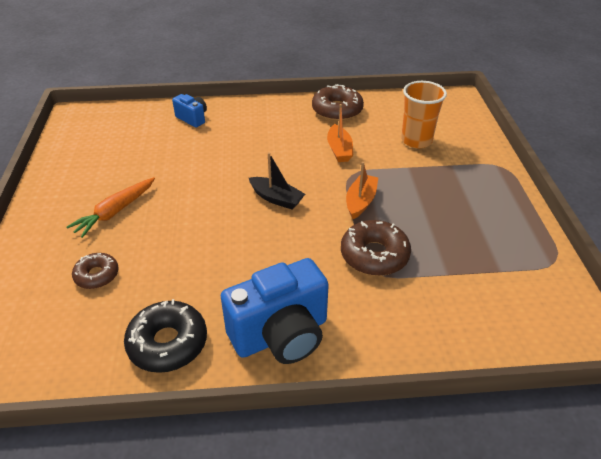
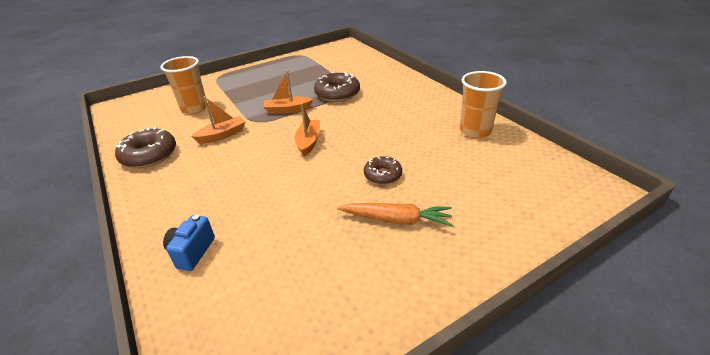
camera: 115 degrees left, 5 degrees down
brown donut [72,253,119,289] -> brown donut moved to [364,156,402,185]
black donut [124,299,207,373] -> orange cup [460,71,507,138]
blue camera [221,258,329,364] -> none
black boat [249,152,305,209] -> orange boat [295,103,320,156]

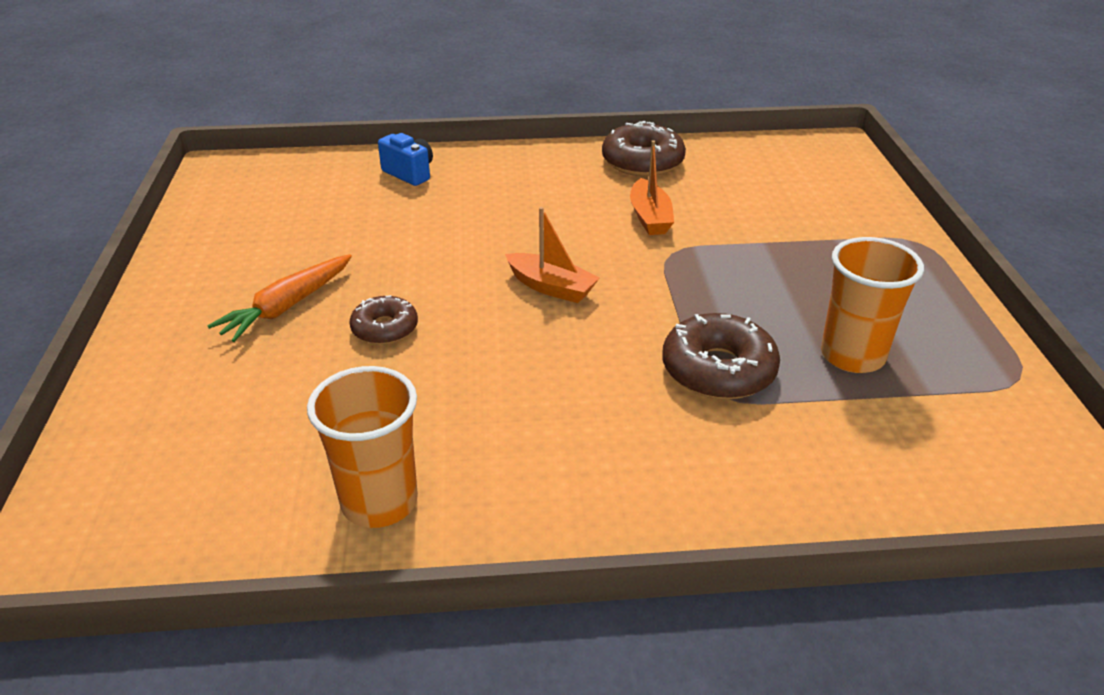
camera: 115 degrees right, 0 degrees up
orange cup [160,56,206,114] -> orange cup moved to [821,237,924,373]
orange boat [264,70,313,114] -> none

